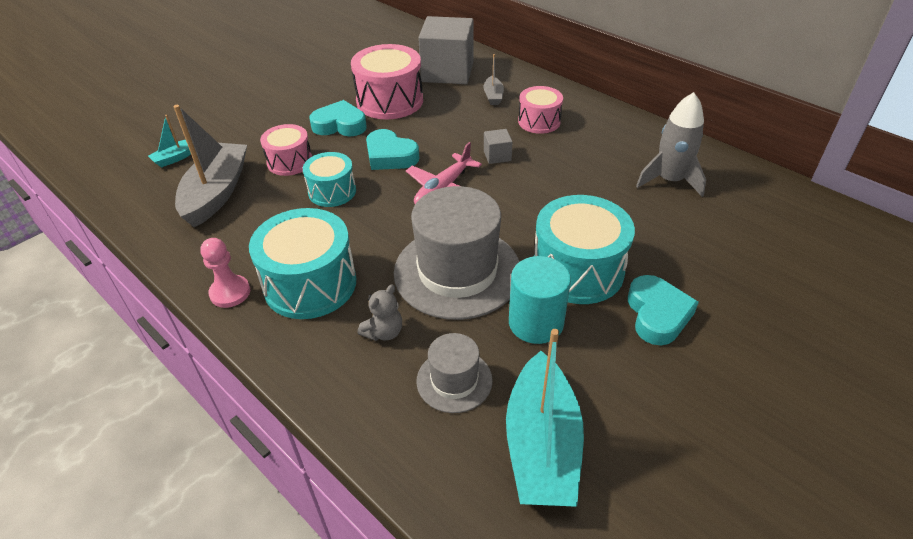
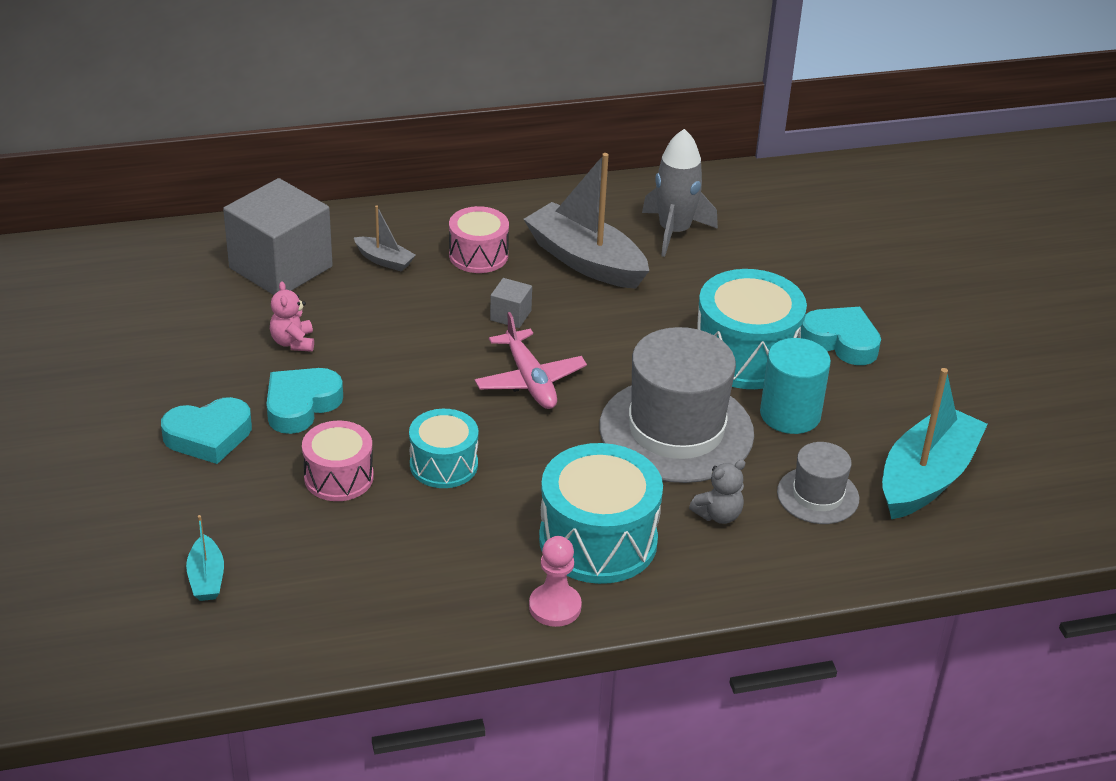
camera: 60 degrees left, 5 degrees down
grey boat [173,105,247,227] -> grey boat moved to [524,153,649,289]
pink drum [351,44,423,119] -> pink teddy bear [270,281,314,352]
grey teddy bear [358,285,402,341] -> grey teddy bear turned 75 degrees clockwise [689,459,746,524]
turquoise heart [366,129,419,170] -> turquoise heart moved to [161,397,252,464]
turquoise boat [506,329,584,507] -> turquoise boat turned 90 degrees counterclockwise [882,368,988,519]

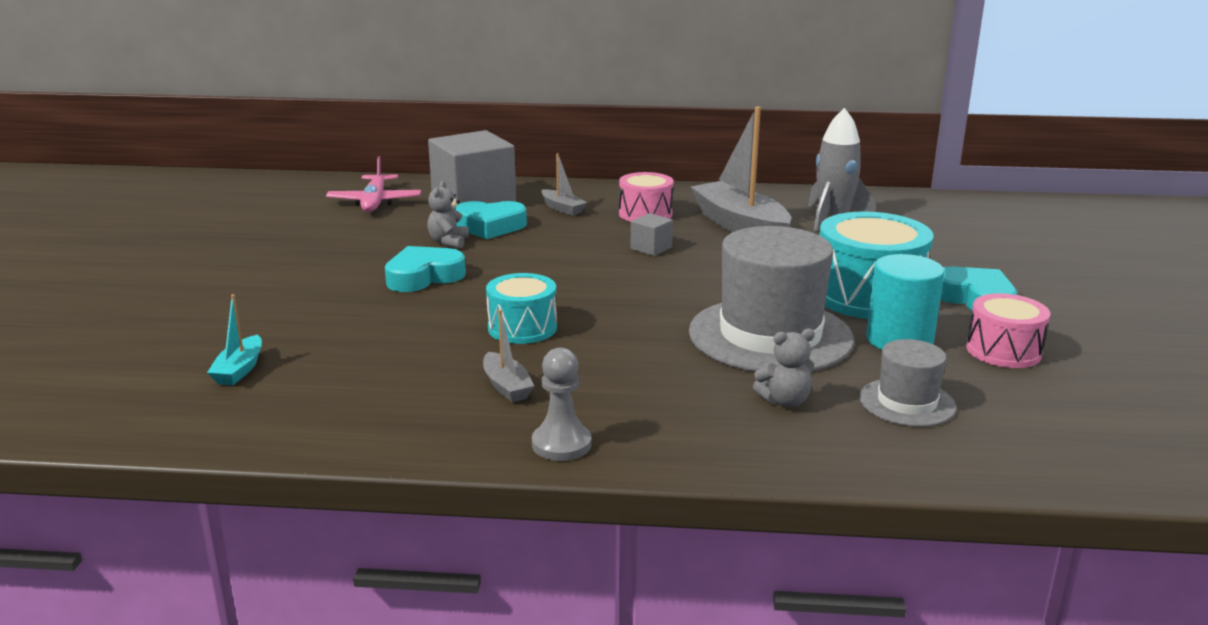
camera: 20 degrees right, 15 degrees down
turquoise heart [161,397,252,464] -> turquoise heart moved to [454,201,527,239]
pink teddy bear [270,281,314,352] -> grey teddy bear [427,181,469,248]
pink drum [302,421,374,501] -> pink drum moved to [966,293,1051,368]
pink plane [475,312,587,409] -> pink plane moved to [326,156,421,212]
pink pawn [529,536,582,627] -> grey pawn [532,348,591,461]
turquoise drum [539,443,663,584] -> none
turquoise boat [882,368,988,519] -> none
none -> grey boat [483,309,534,402]

